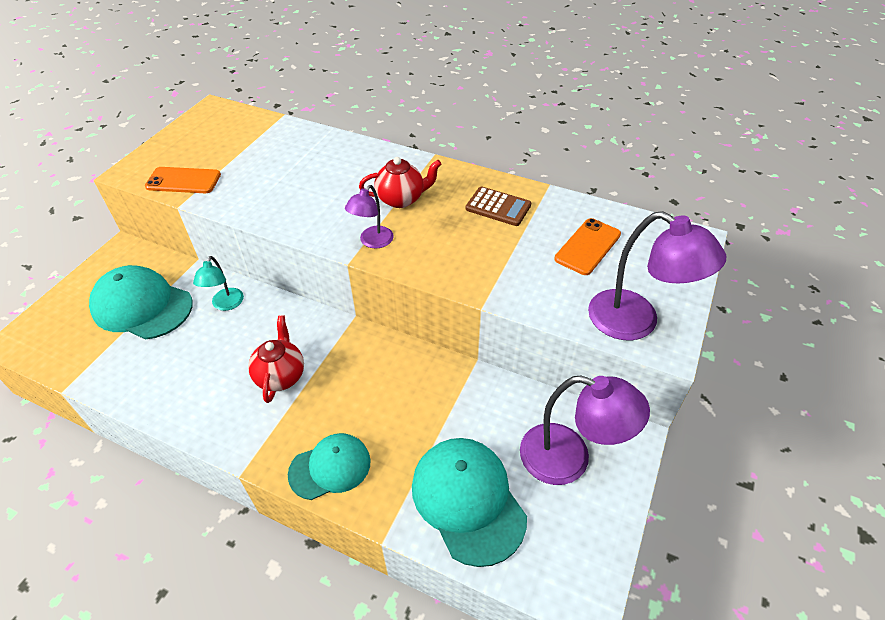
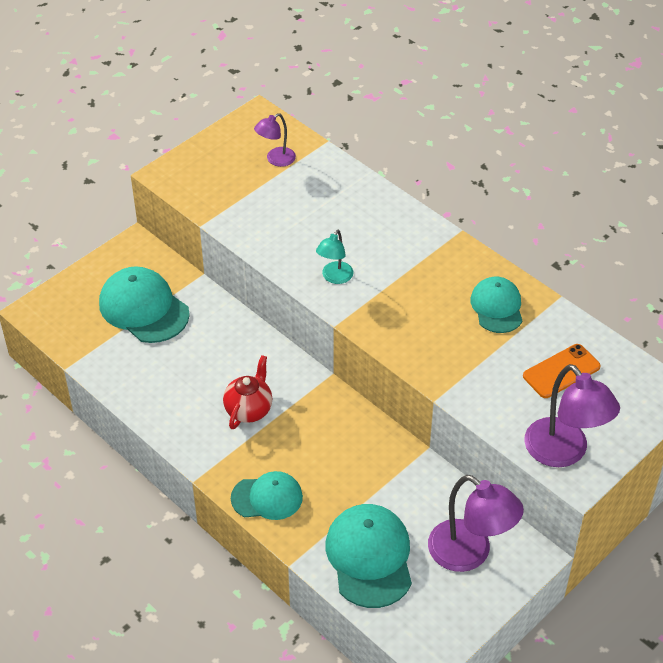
camera: 20 degrees right, 0 degrees up
orange phone [145,167,221,193] -> none
turquoise lamp [193,256,244,311] -> turquoise lamp moved to [316,230,353,284]
purple lamp [345,185,394,249] -> purple lamp moved to [254,113,296,167]
red teapot [359,157,441,208] -> none
brown calculator [465,187,531,226] -> turquoise cap [470,276,522,333]

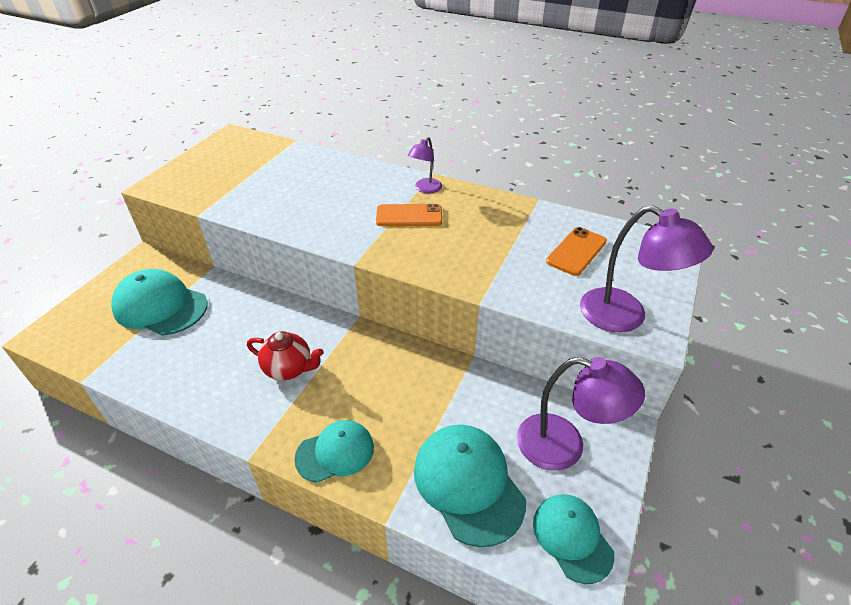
camera: 20 degrees left, 5 degrees down
red teapot [223,355,273,429] -> red teapot turned 105 degrees clockwise [247,331,323,380]
purple lamp [254,113,296,167] -> purple lamp moved to [408,137,442,193]
turquoise lamp [316,230,353,284] -> none
turquoise cap [470,276,522,333] -> turquoise cap moved to [533,494,614,584]
none -> orange phone [376,204,442,226]

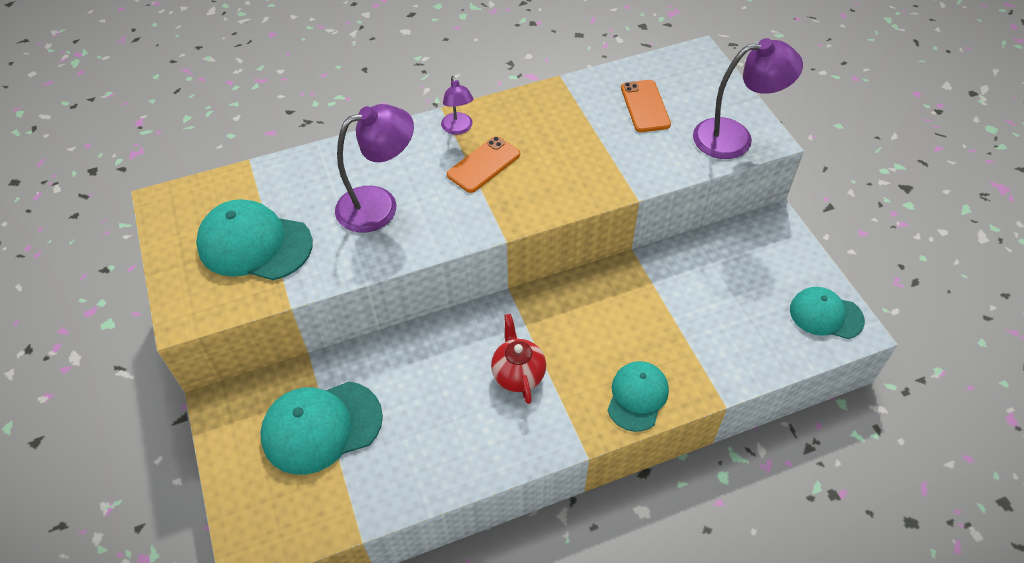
camera: 45 degrees left, 10 degrees up
red teapot [247,331,323,380] -> red teapot turned 75 degrees counterclockwise [491,314,546,404]
turquoise cap [414,425,526,547] -> turquoise cap moved to [196,199,313,280]
purple lamp [517,357,645,471] -> purple lamp moved to [335,104,414,233]

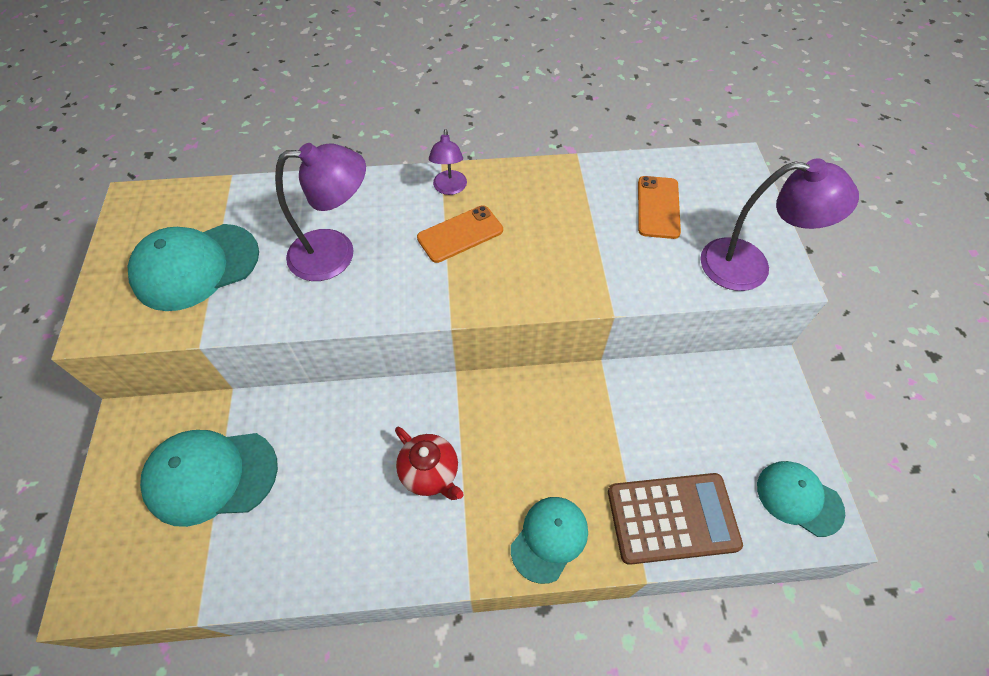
camera: 15 degrees right, 5 degrees up
turquoise cap [196,199,313,280] -> turquoise cap turned 60 degrees counterclockwise [128,224,259,311]
red teapot [491,314,546,404] -> red teapot turned 135 degrees clockwise [395,427,464,500]
none -> brown calculator [608,473,743,565]

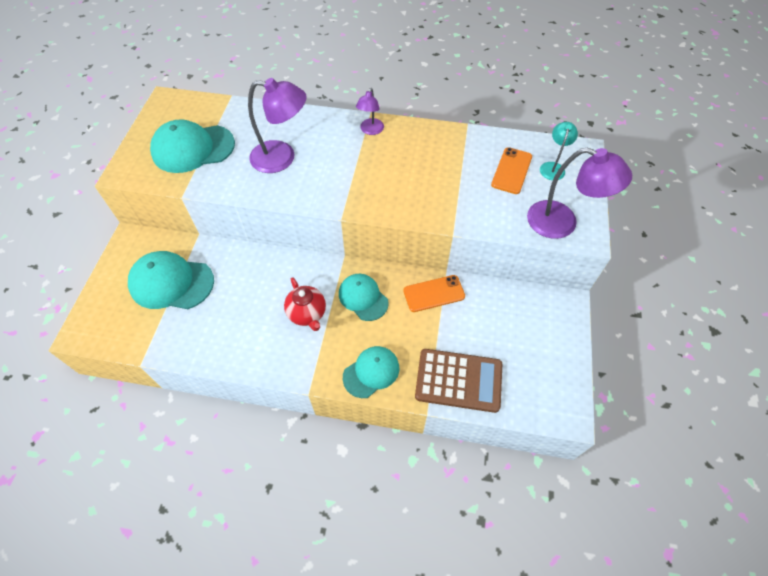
camera: 15 degrees right, 0 degrees up
orange phone [417,205,503,263] -> orange phone moved to [403,275,465,312]
turquoise cap [757,461,845,537] -> turquoise cap moved to [339,274,389,321]
none -> turquoise lamp [540,122,578,180]

